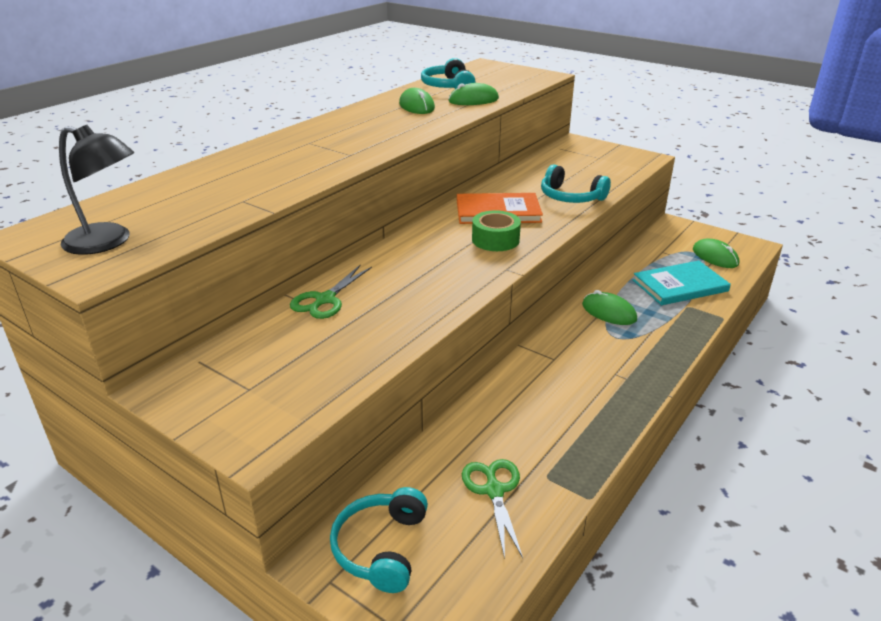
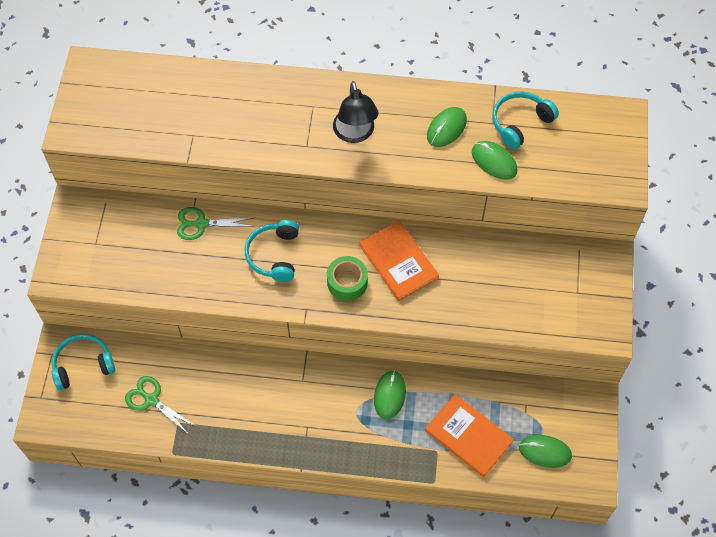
camera: 60 degrees right, 30 degrees up
black lamp [59,125,134,255] -> black lamp moved to [333,81,379,143]
green scissors [462,459,523,559] -> green scissors turned 105 degrees counterclockwise [125,376,195,433]
turquoise headphones [541,164,611,203] -> turquoise headphones moved to [245,220,299,282]
turquoise book [633,261,731,305] -> orange book [425,394,514,477]
green mouse [693,239,739,268] -> green mouse turned 75 degrees clockwise [519,435,572,468]

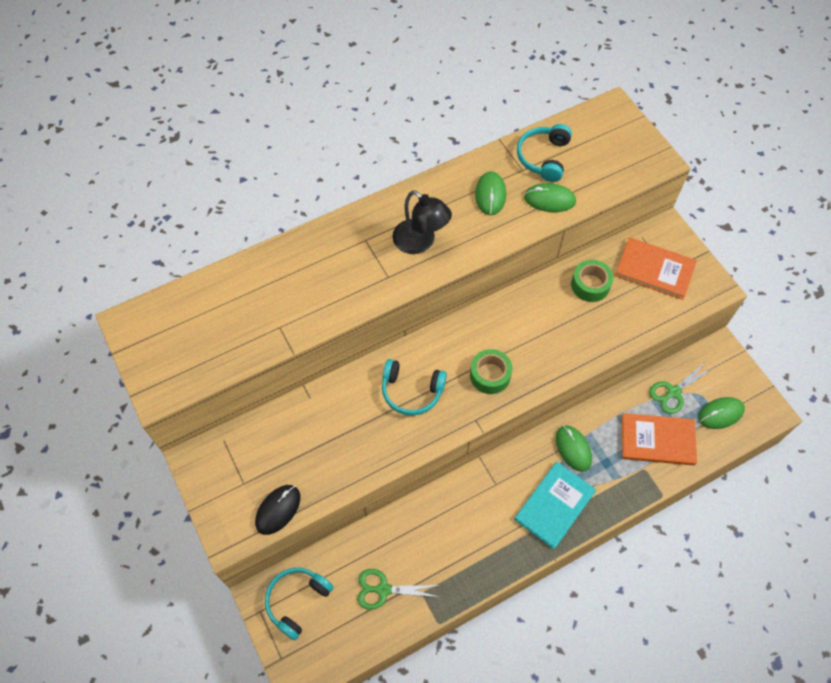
camera: 35 degrees left, 0 degrees up
green scissors [177,207,255,240] -> green scissors moved to [649,362,713,414]
turquoise headphones [245,220,299,282] -> turquoise headphones turned 45 degrees counterclockwise [382,359,447,416]
orange book [359,220,439,301] -> orange book moved to [615,237,697,300]
none -> black mouse [255,485,300,535]
none -> turquoise book [514,462,596,549]
none -> green tape [571,260,613,302]

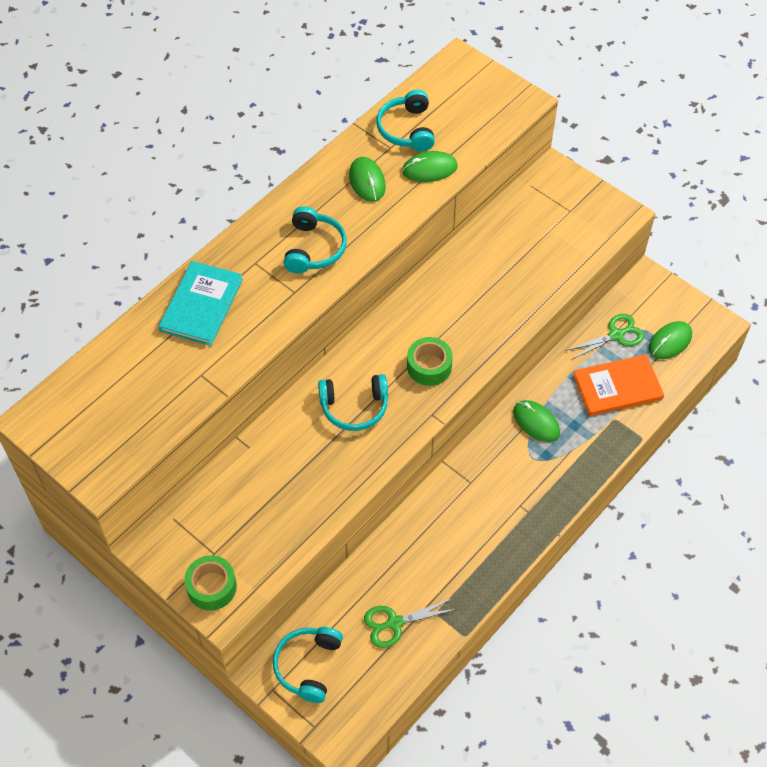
camera: 20 degrees left, 5 degrees down
black mouse [255,485,300,535] -> none
black lamp [392,190,452,254] -> turquoise headphones [283,206,347,274]
turquoise book [514,462,596,549] -> turquoise book moved to [158,261,243,346]
green tape [571,260,613,302] -> green tape moved to [184,555,237,610]
orange book [615,237,697,300] -> none
green scissors [649,362,713,414] -> green scissors turned 150 degrees counterclockwise [565,314,644,360]

